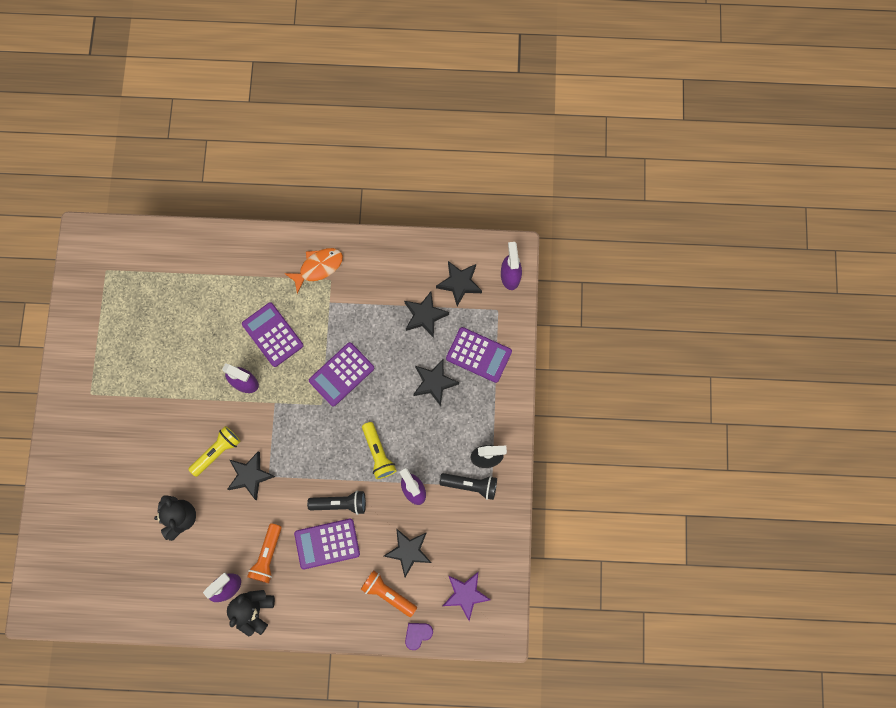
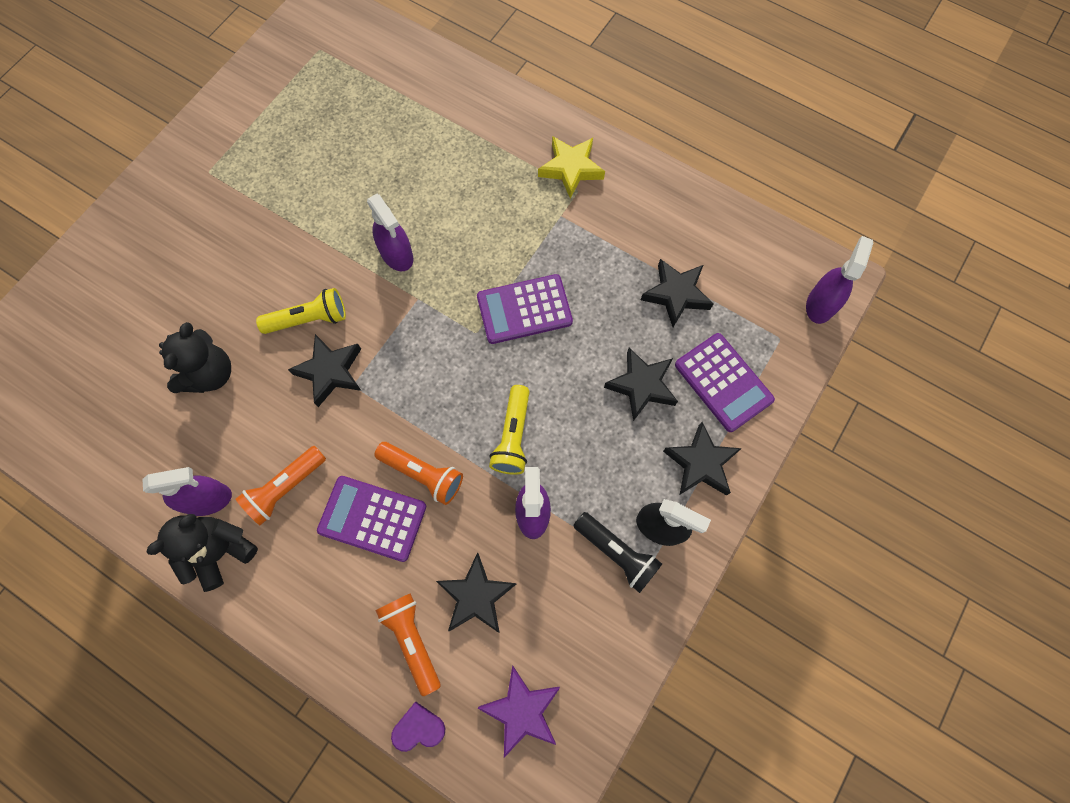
camera: 30 degrees right, 5 degrees down
purple calculator [242,302,304,367] -> none
orange fish [284,248,343,294] -> yellow star [538,136,605,199]
black flashlight [307,490,366,515] -> orange flashlight [374,442,463,505]
black star [436,261,482,306] -> black star moved to [663,422,742,496]

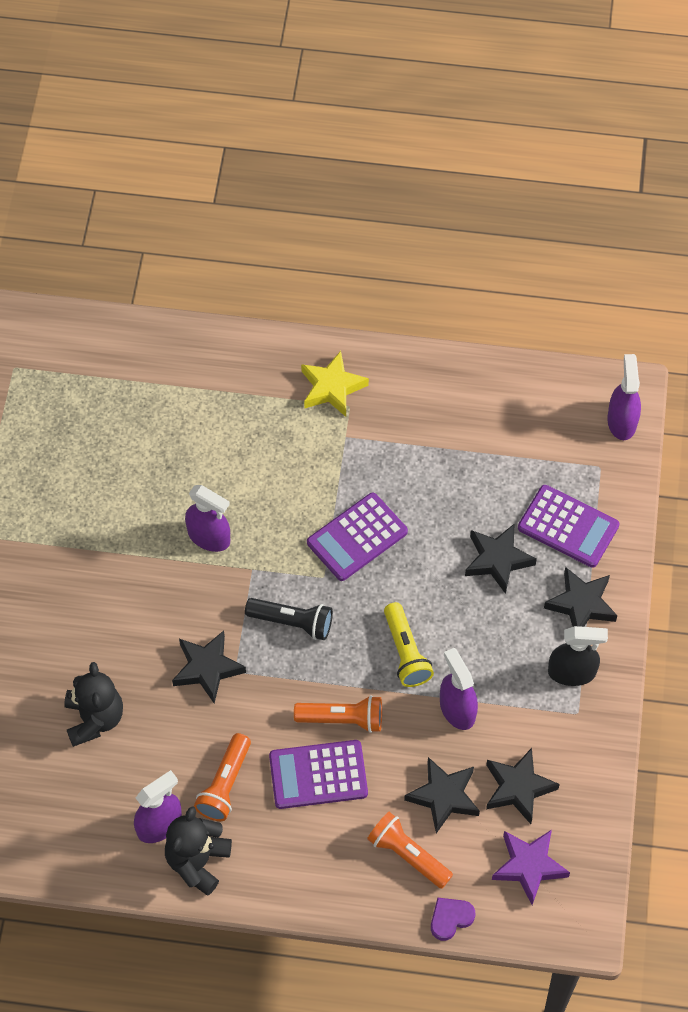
camera: 25 degrees left, 10 degrees down
yellow flashlight [256,288,346,334] -> none
black flashlight [573,512,662,593] -> black flashlight moved to [245,598,333,640]
black star [641,259,713,327] -> black star moved to [486,748,560,824]

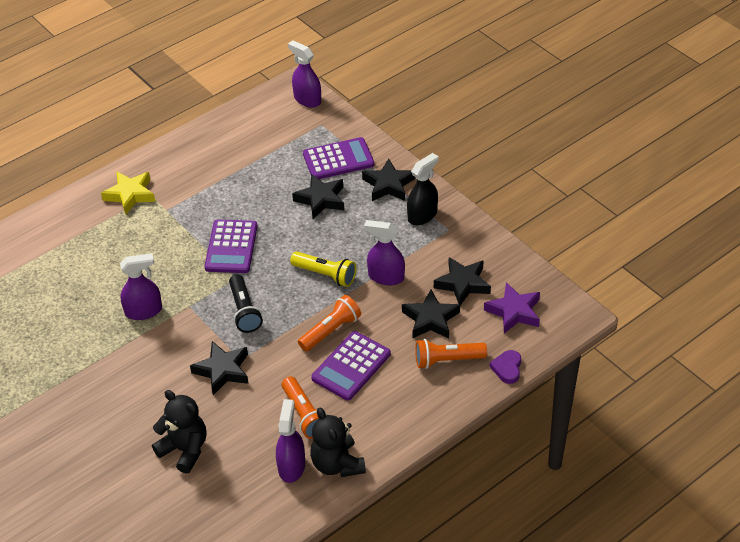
camera: 45 degrees left, 15 degrees down
black flashlight [245,598,333,640] -> black flashlight turned 105 degrees clockwise [229,274,263,333]

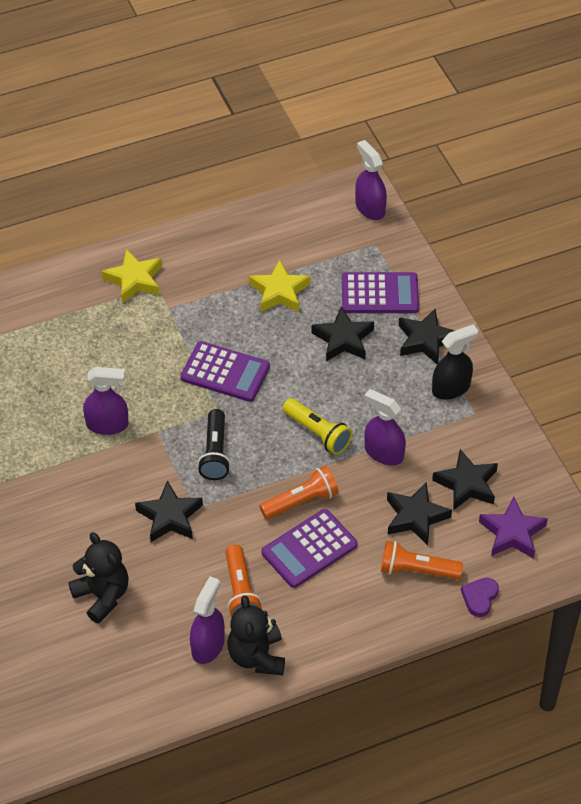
camera: 15 degrees right, 5 degrees up
purple calculator [204,219,258,273] -> purple calculator turned 90 degrees counterclockwise [180,341,270,402]
none -> yellow star [249,260,311,312]

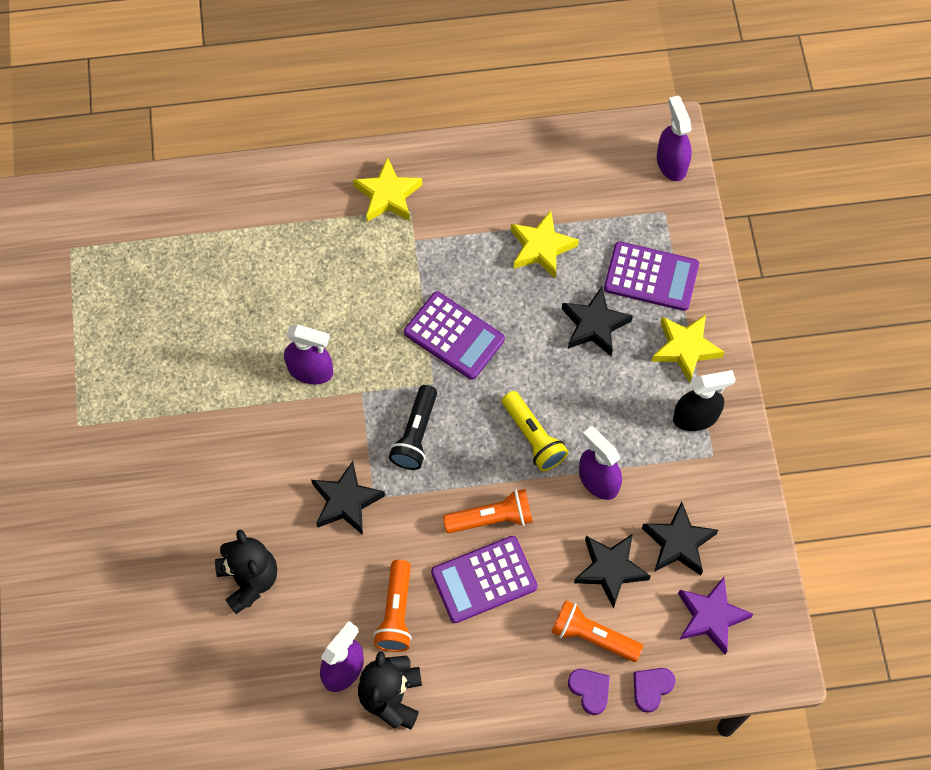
camera: 15 degrees right, 15 degrees up
black star [399,308,456,364] -> yellow star [651,315,724,383]
none -> purple heart [568,669,610,715]

